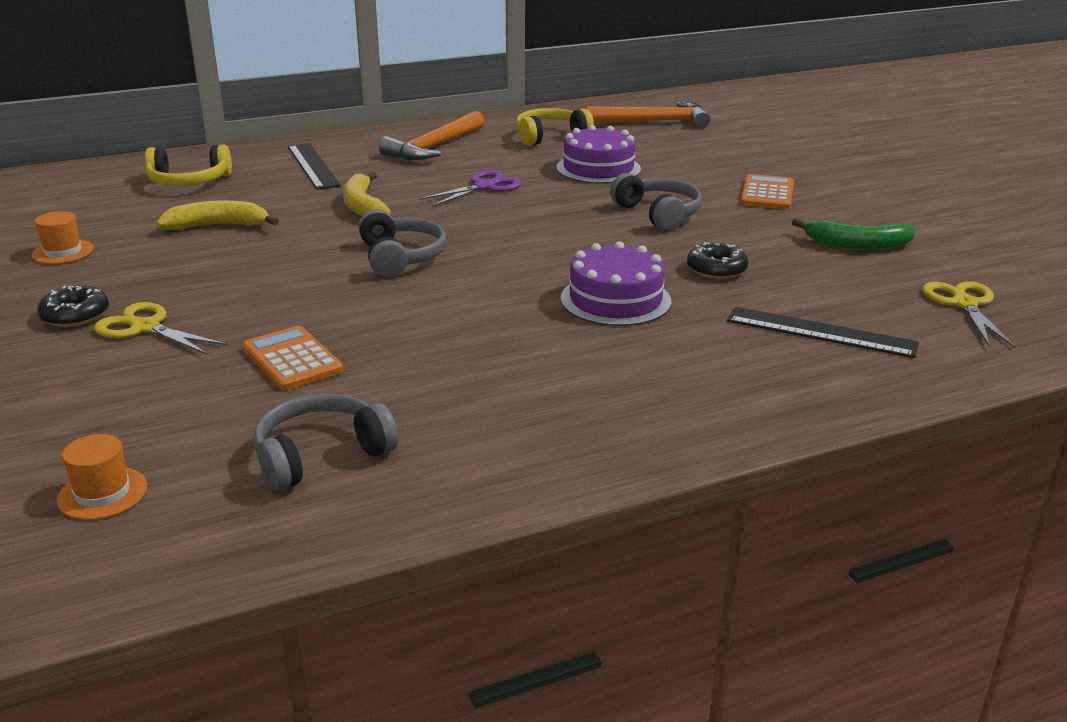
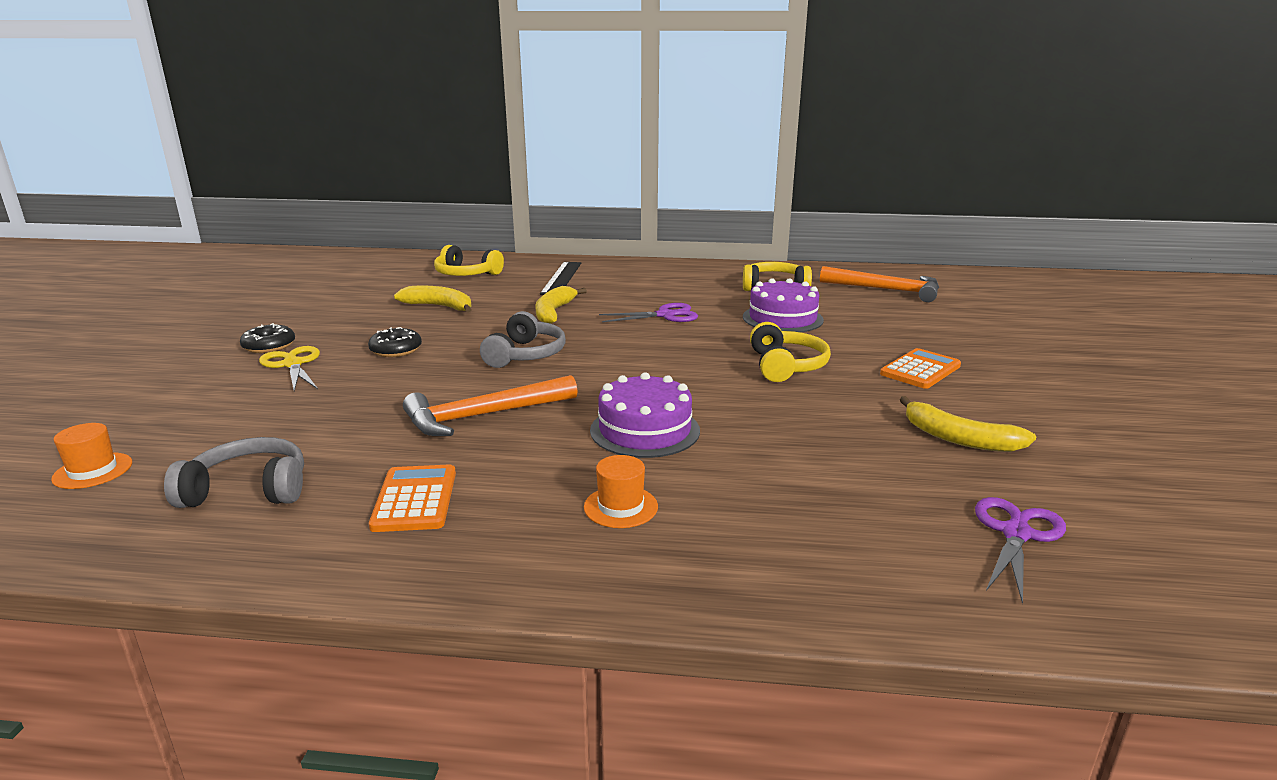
camera: 30 degrees right, 5 degrees down
orange hat [31,211,94,264] -> orange hat moved to [584,455,658,528]
orange calculator [242,326,343,391] -> orange calculator moved to [369,464,456,532]
orange hammer [379,111,485,160] -> orange hammer moved to [403,375,578,436]
grey headphones [610,173,702,231] -> yellow headphones [750,322,831,382]
black donut [687,242,748,279] -> black donut moved to [368,327,422,357]
black ruler [727,307,919,358] -> none
green banana [792,218,915,250] -> yellow banana [900,396,1036,452]
yellow scissors [922,281,1015,348] -> purple scissors [975,497,1066,604]

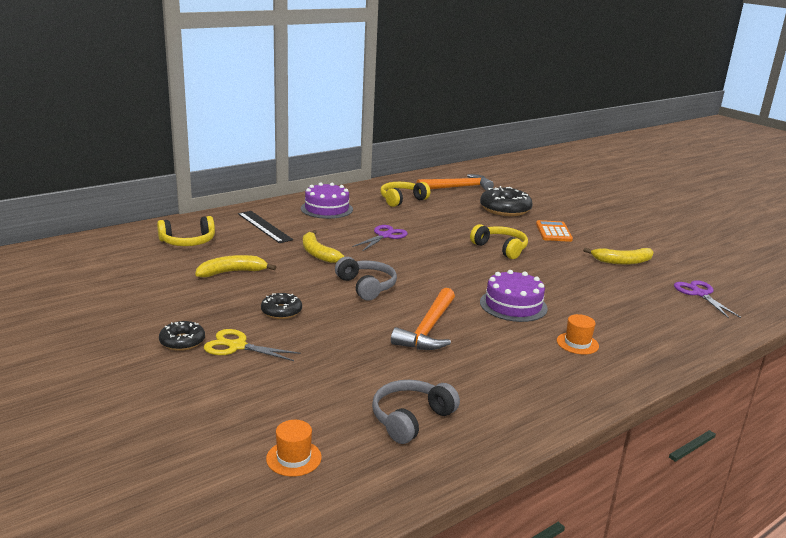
camera: 45 degrees left, 0 degrees up
orange calculator [369,464,456,532] -> none
purple cake [743,278,824,332] -> purple cake moved to [301,183,353,219]
none -> black donut [480,186,533,216]

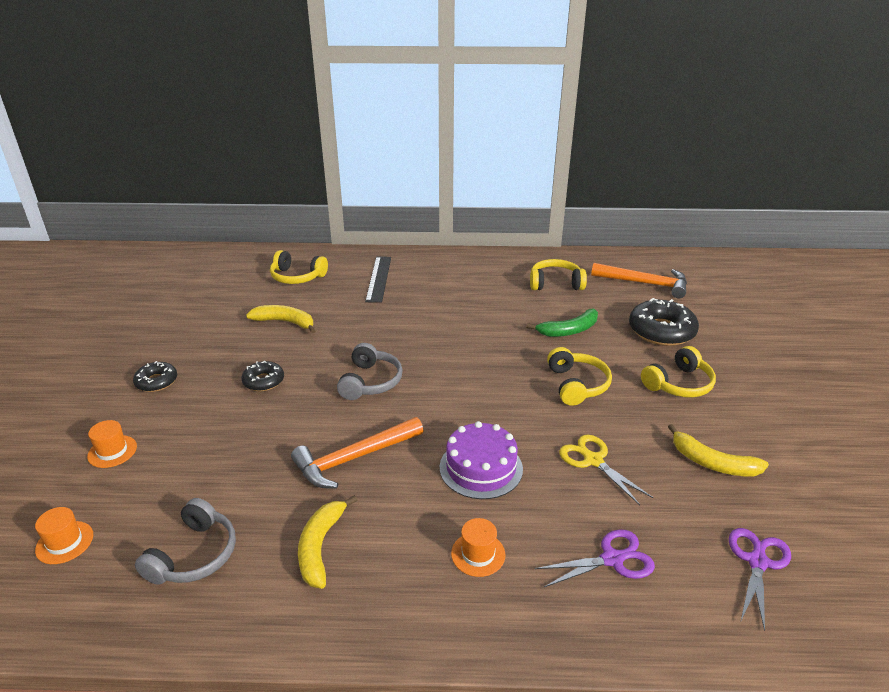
camera: 40 degrees right, 10 degrees up
yellow scissors [204,329,301,361] -> yellow scissors moved to [559,435,653,505]
purple cake [301,183,353,219] -> none
yellow banana [303,230,345,263] -> yellow banana moved to [298,495,357,589]
purple scissors [352,225,408,252] -> purple scissors moved to [535,529,655,588]
grey headphones [372,380,460,444] -> grey headphones turned 120 degrees clockwise [135,498,236,585]
orange calculator [536,220,573,242] -> yellow headphones [641,346,716,397]
none -> orange hat [87,420,137,468]
none -> green banana [527,309,598,337]

